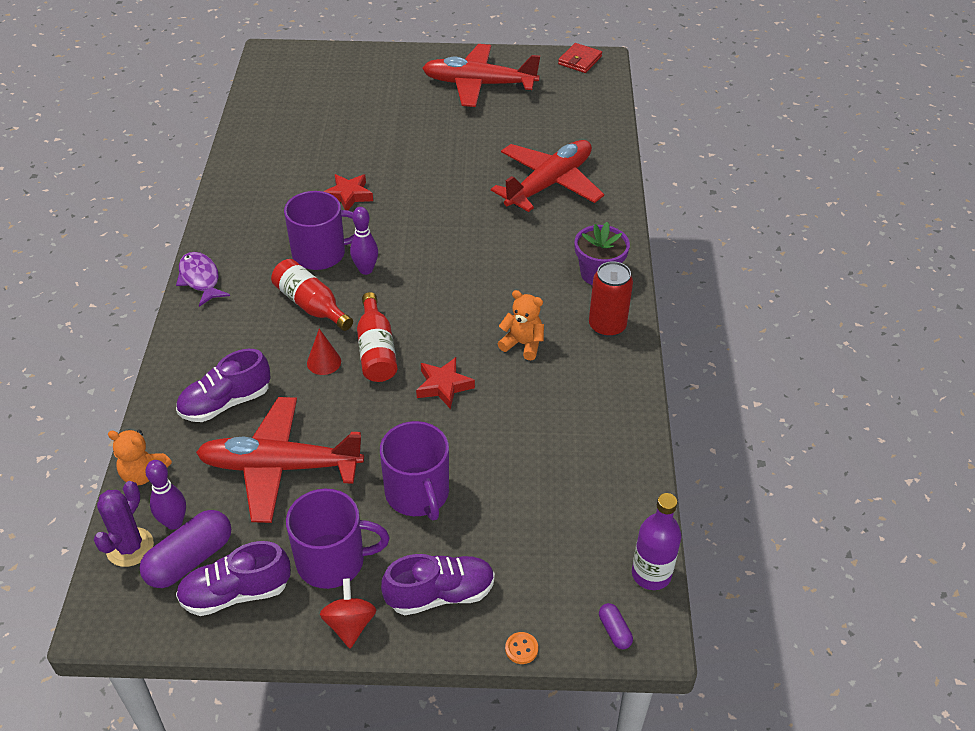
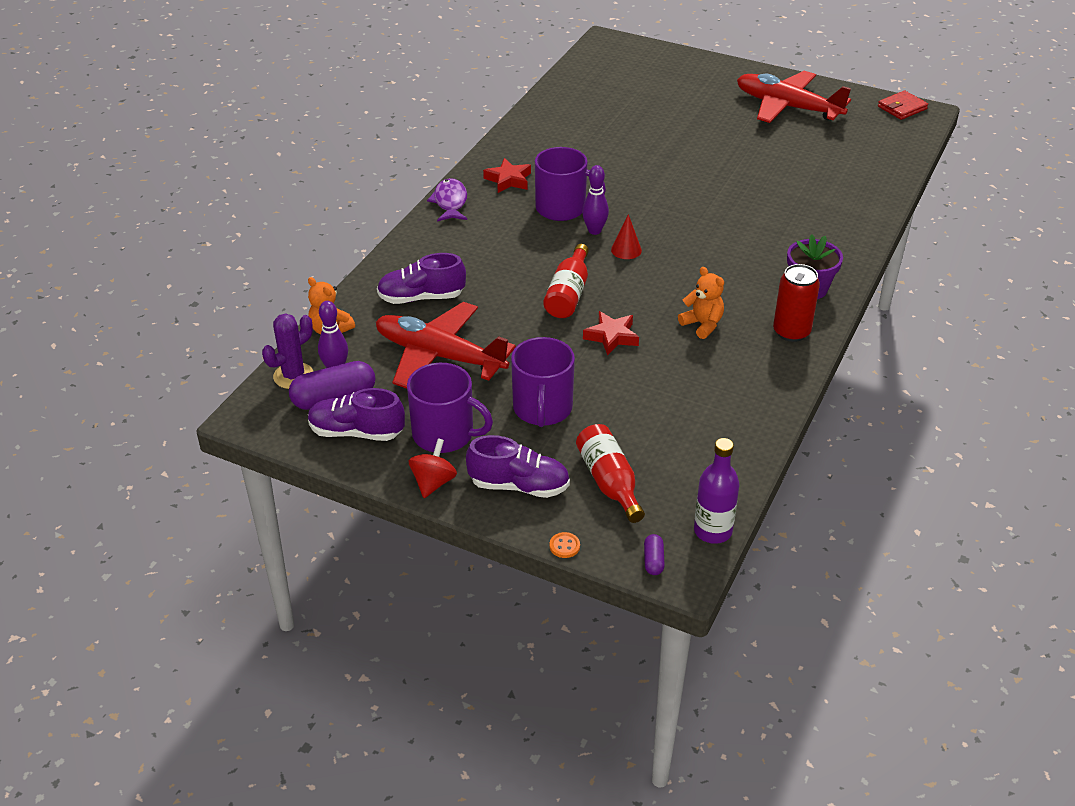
camera: 25 degrees right, 5 degrees down
red bottle [271,259,353,331] -> red bottle moved to [576,424,645,523]
red cone [307,329,341,375] -> red cone moved to [611,214,642,259]
red star [323,174,373,210] -> red star moved to [483,158,531,193]
red plane [491,140,604,212] -> none

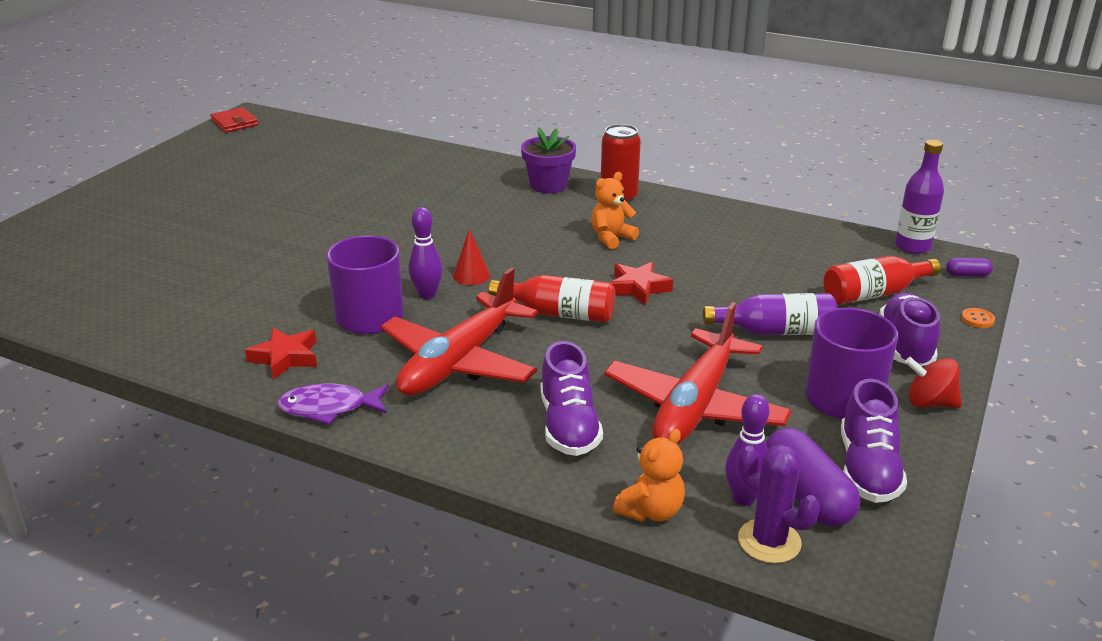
camera: 90 degrees left, 10 degrees down
purple mug [511,337,575,427] -> purple bottle [703,293,837,335]
red plane [737,71,851,123] -> red plane moved to [381,268,538,396]

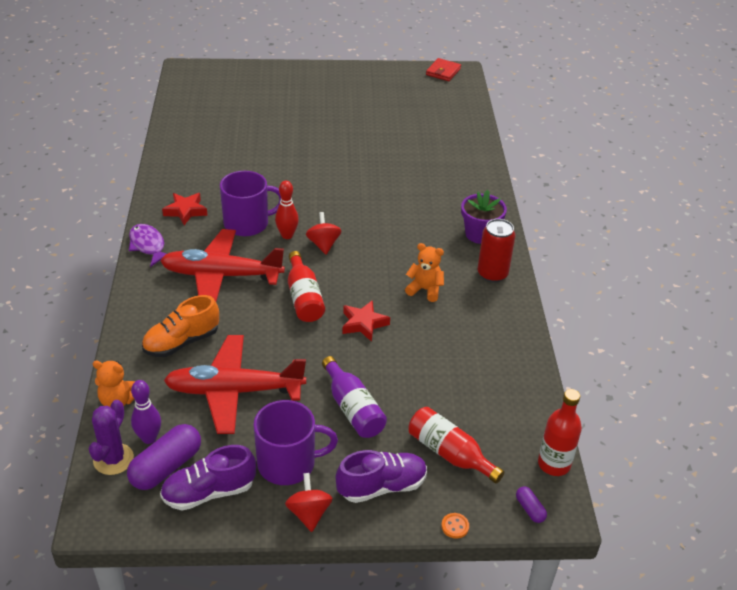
camera: 60 degrees right, 10 degrees up
purple bowling pin [408,207,443,299] -> red bowling pin [275,181,299,239]
red cone [453,229,490,285] -> red spinning top [306,212,341,255]
purple shoe [541,341,603,456] -> orange shoe [142,295,219,357]
purple bottle [895,140,944,254] -> red bottle [538,389,582,476]

